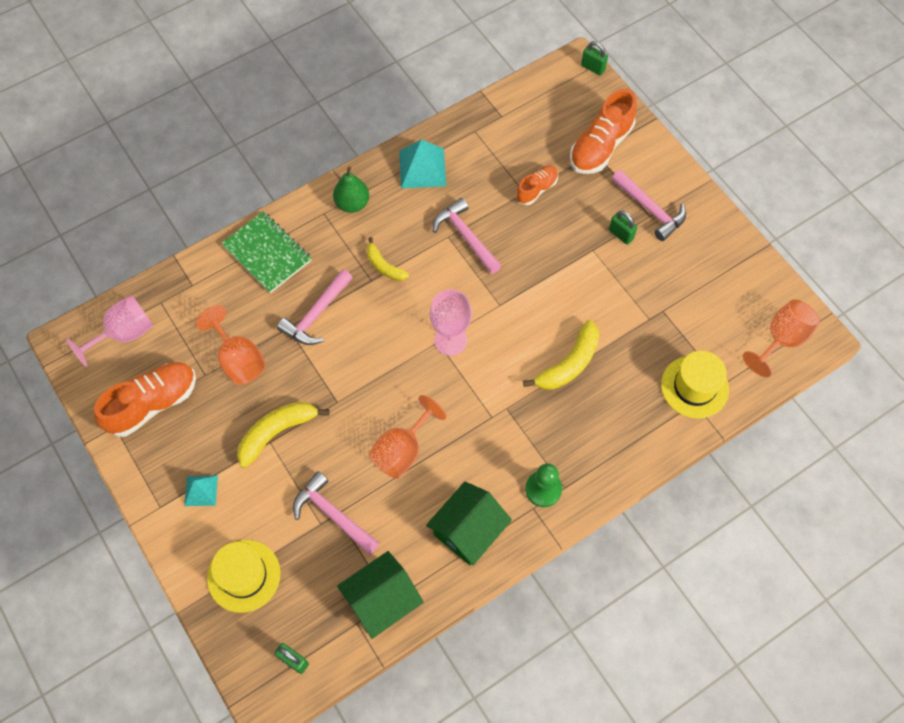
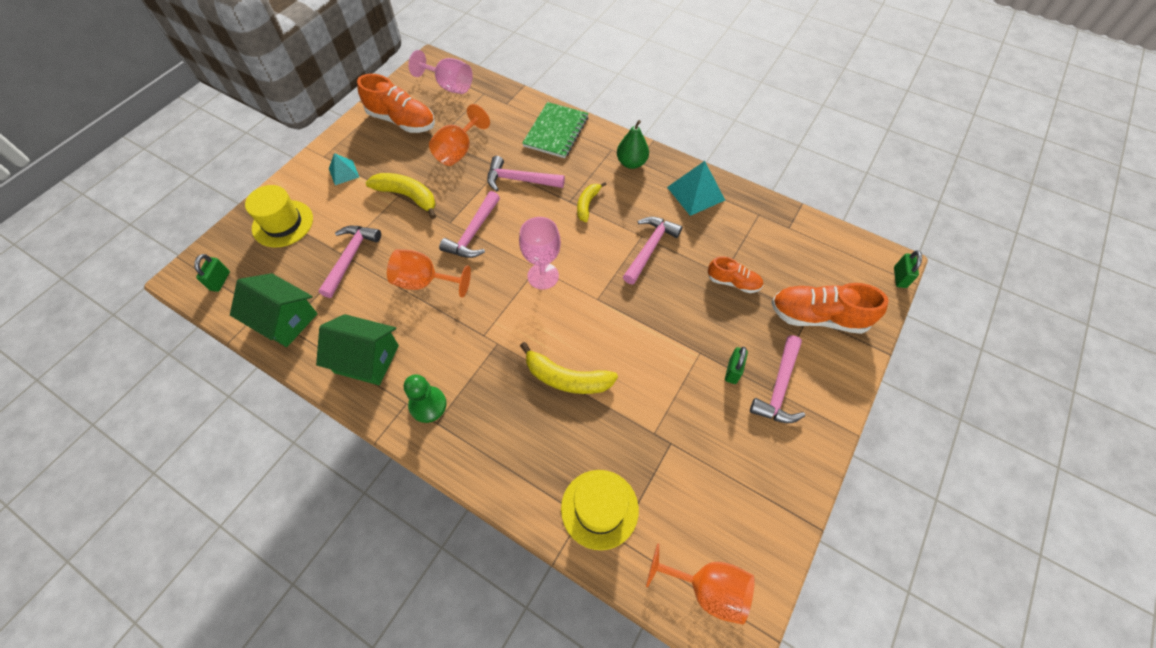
camera: 65 degrees right, 5 degrees down
none -> pink hammer [439,191,500,258]

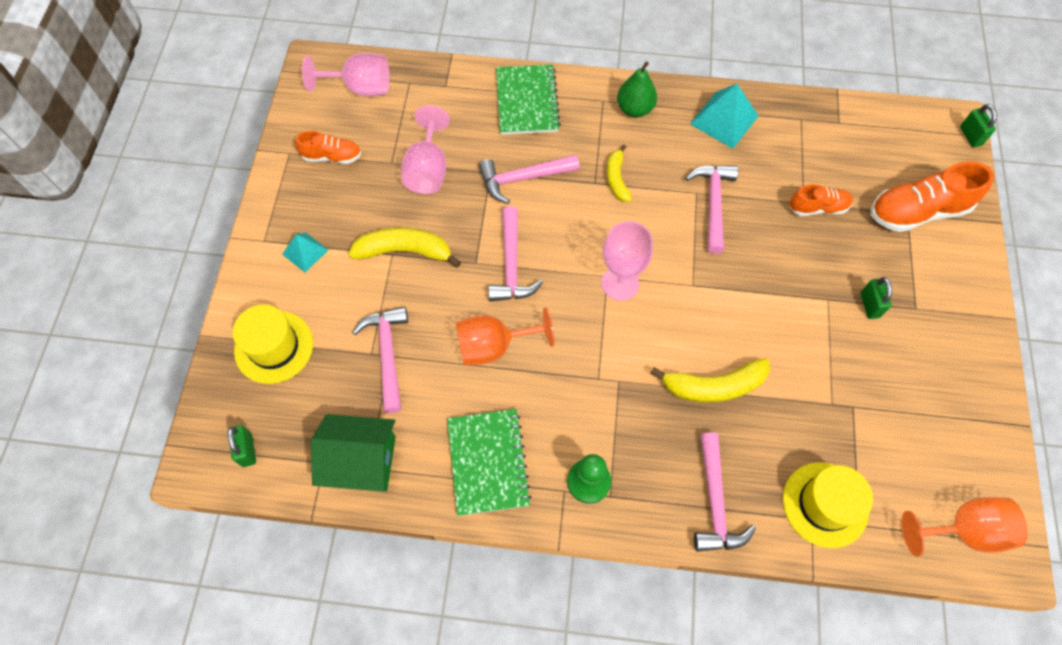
camera: 25 degrees left, 5 degrees up
green house [316,314,399,385] -> green notebook [447,409,532,516]
orange shoe [357,74,435,133] -> orange shoe [295,131,361,164], size x0.58
orange goblet [429,104,490,166] -> pink goblet [401,105,450,194]
pink hammer [750,335,805,423] -> pink hammer moved to [694,433,756,552]

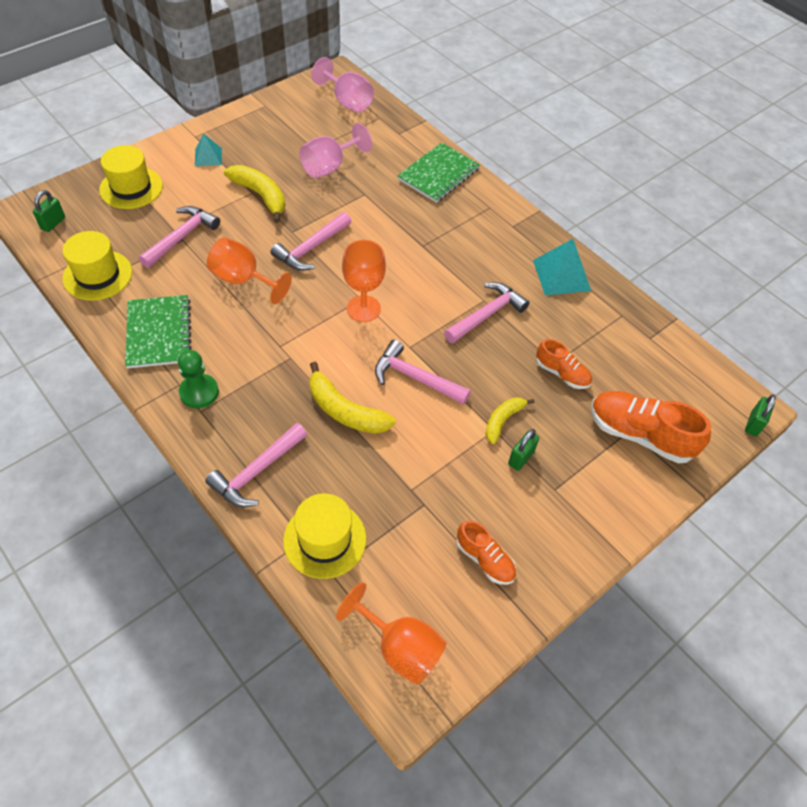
camera: 40 degrees right, 10 degrees down
orange shoe [295,131,361,164] -> orange shoe moved to [456,520,516,585]
green house [311,414,396,492] -> yellow hat [62,231,132,301]
green notebook [447,409,532,516] -> green notebook turned 45 degrees counterclockwise [125,295,191,369]
pink hammer [479,154,580,204] -> pink hammer moved to [375,340,471,405]
pink goblet [601,221,653,301] -> orange goblet [342,240,386,322]
yellow banana [607,145,632,202] -> yellow banana moved to [486,397,535,444]
green pear [617,61,657,117] -> none

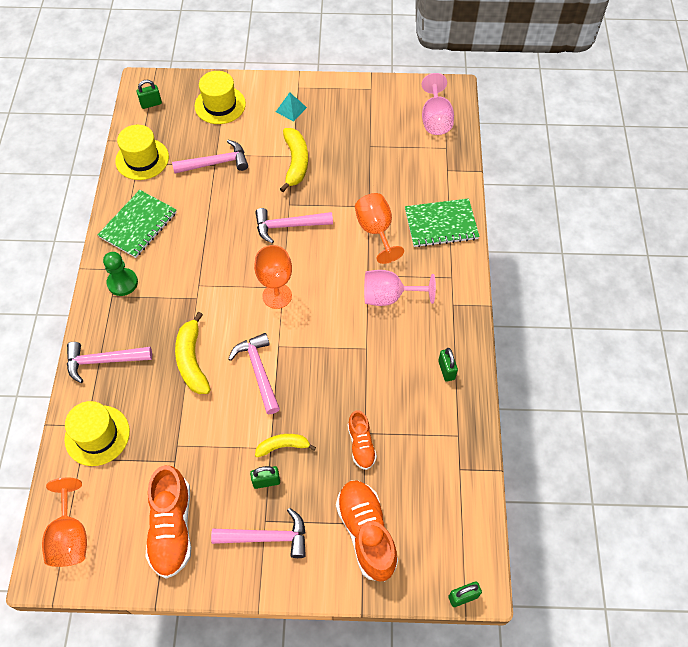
camera: 45 degrees right, 5 degrees up
orange goblet [207,237,292,304] -> orange goblet moved to [355,193,404,264]
pink goblet [299,123,372,178] -> pink goblet moved to [364,270,436,306]
pink hammer [444,282,530,343] -> pink hammer moved to [211,508,306,558]
orange shoe [456,520,516,585] -> orange shoe [145,465,191,579], size x1.73
turquoise pyramid [533,239,591,296] -> green padlock [438,348,458,382]

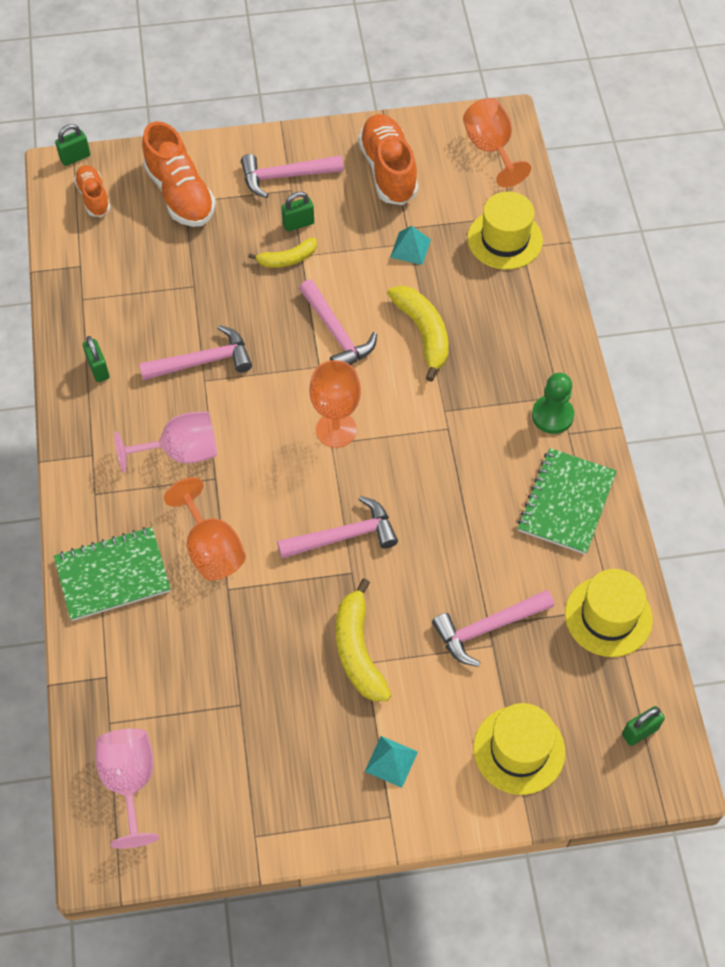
camera: 170 degrees right, 0 degrees up
pink hammer [67,342,152,383] -> pink hammer moved to [139,325,252,381]
orange shoe [348,410,377,470] -> orange shoe moved to [74,165,111,217]
none -> turquoise pyramid [390,226,431,265]

